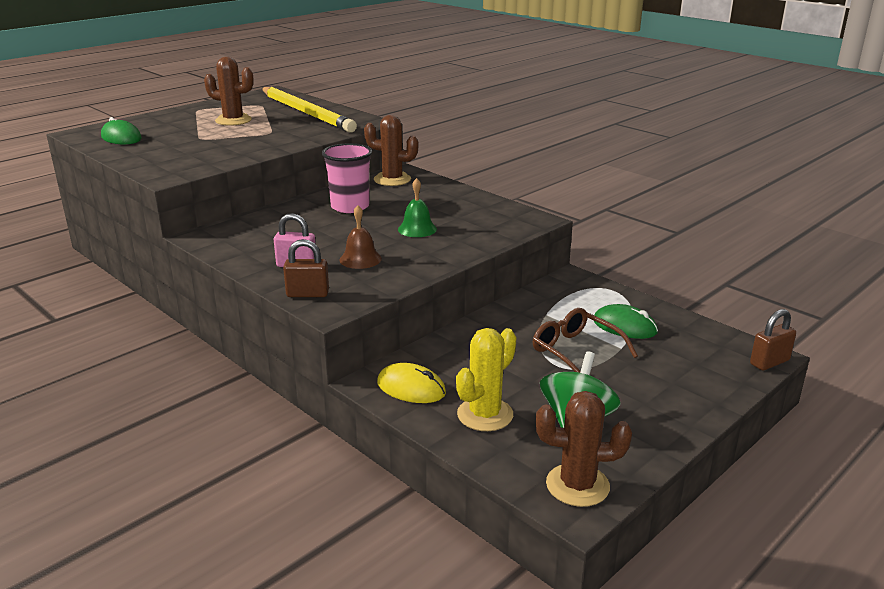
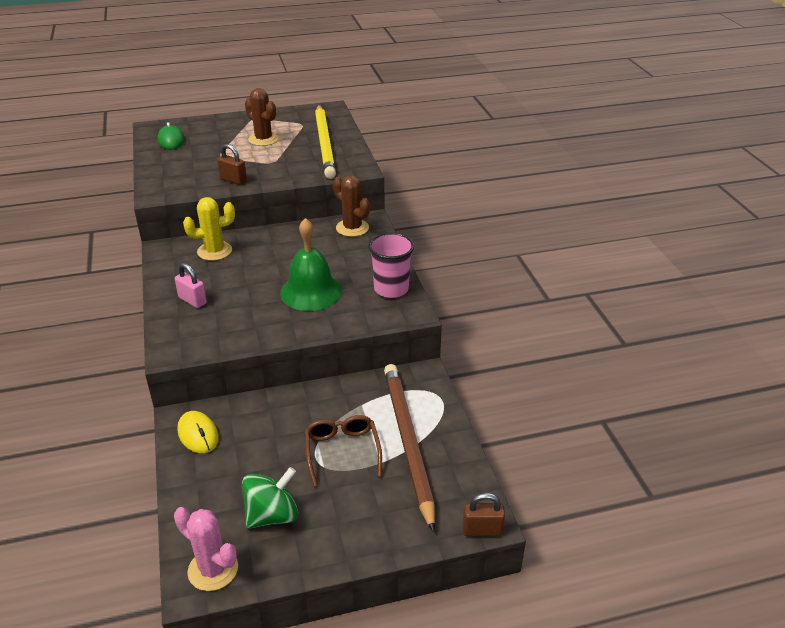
camera: 30 degrees right, 10 degrees up
brown padlock [283,239,329,297] -> brown padlock moved to [217,144,247,185]
pink cup [322,143,372,213] -> pink cup moved to [368,233,414,298]
brown bell [340,205,382,269] -> none
green bell [398,178,437,237] -> green bell [280,218,342,311], size x1.85
yellow cactus [456,328,516,431] -> yellow cactus moved to [183,197,235,261]
brown cactus [536,391,632,507] -> pink cactus [174,507,238,591]
green mouse [594,304,658,339] -> brown pencil [384,364,435,533]

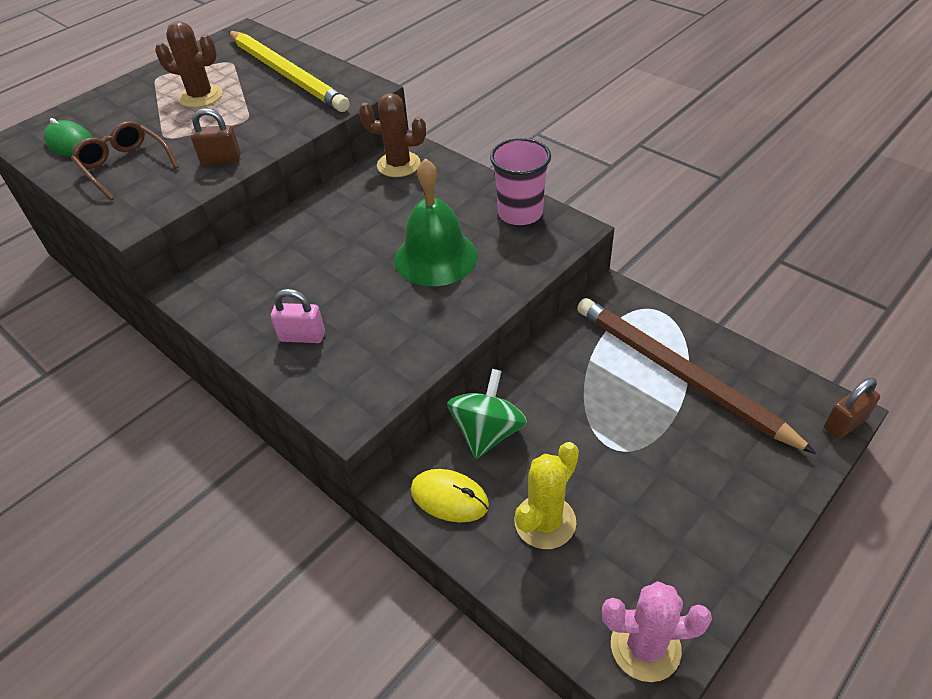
camera: 30 degrees left, 10 degrees up
yellow cactus [183,197,235,261] -> yellow cactus moved to [514,442,579,549]
green spinning top [242,467,298,529] -> green spinning top moved to [447,369,527,459]
brown glasses [305,415,382,486] -> brown glasses moved to [71,121,179,201]

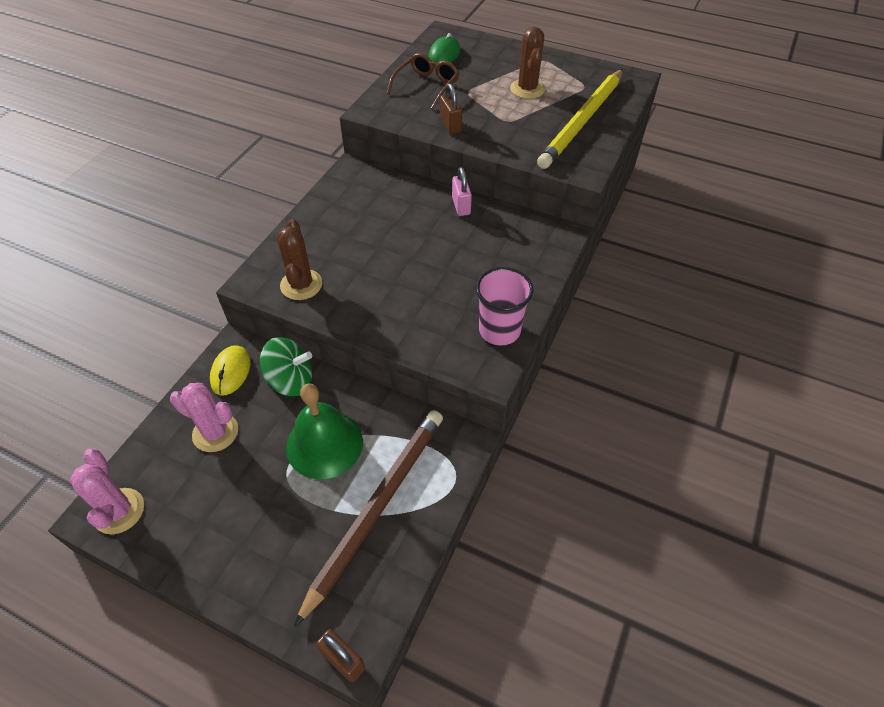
camera: 70 degrees right, 5 degrees up
pink padlock [271,289,325,343] -> pink padlock moved to [452,167,472,216]
brown cactus [359,93,426,177] -> brown cactus moved to [276,219,322,300]
green bell [394,158,478,286] -> green bell moved to [286,384,363,479]
yellow cactus [514,442,579,549] -> pink cactus [170,383,238,452]

